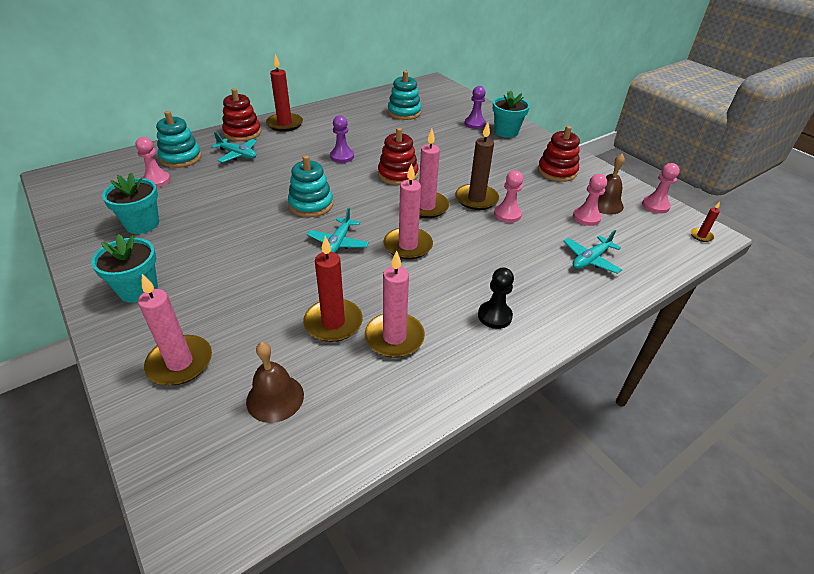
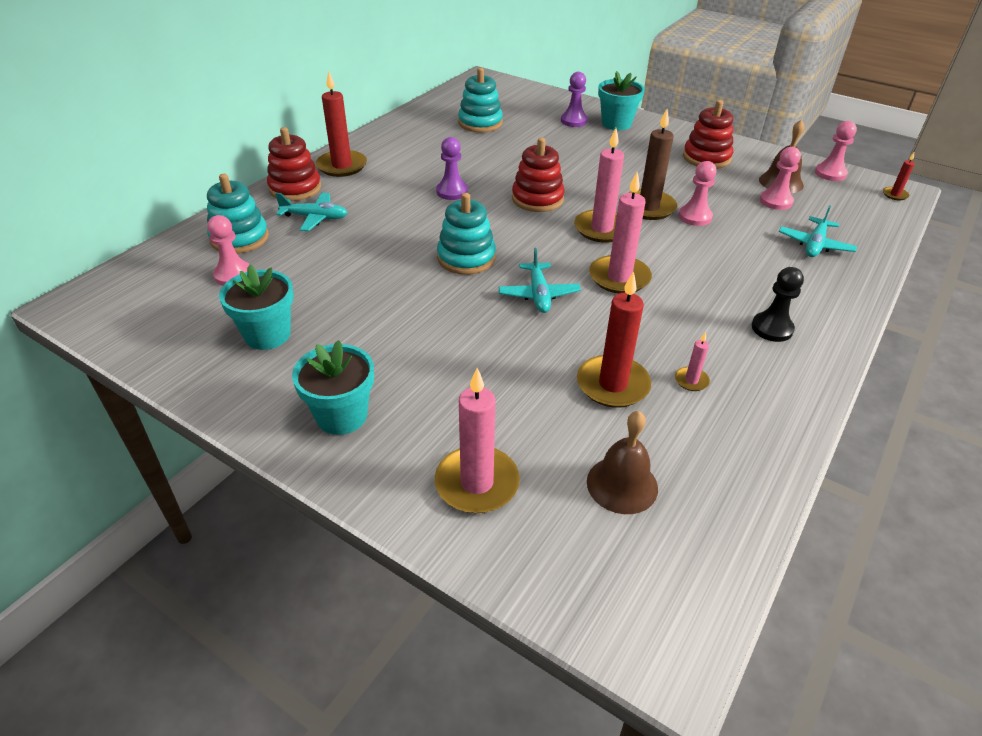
camera: 20 degrees left, 0 degrees up
pink candle [365,250,425,358] -> pink candle [675,332,710,391], size x0.47

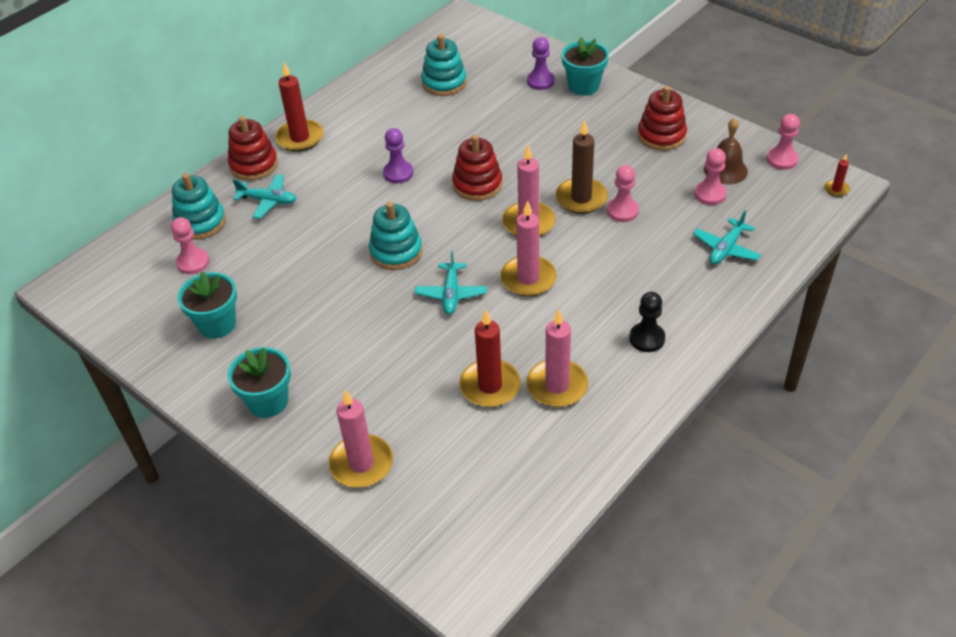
camera: 10 degrees right, 5 degrees up
brown bell [587,411,658,514] -> none
pink candle [675,332,710,391] -> pink candle [527,309,588,407], size x2.13

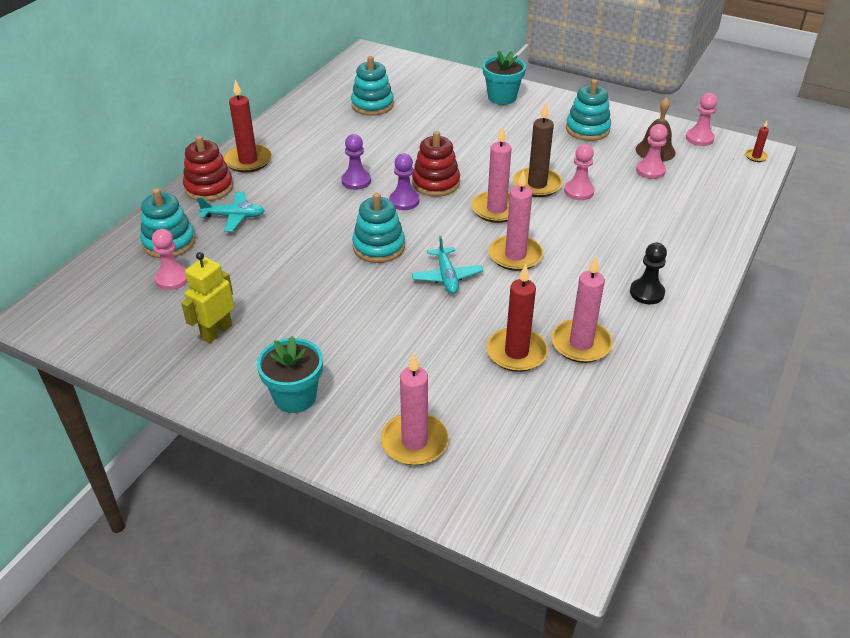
camera: 15 degrees left, 5 degrees down
turquoise flower pot [177,271,237,339] -> yellow robot [181,252,234,343]
purple pawn [527,37,555,90] -> purple pawn moved to [389,154,419,210]
red stacking toy [638,86,687,151] -> turquoise stacking toy [566,79,611,141]
turquoise plane [693,210,761,264] -> none

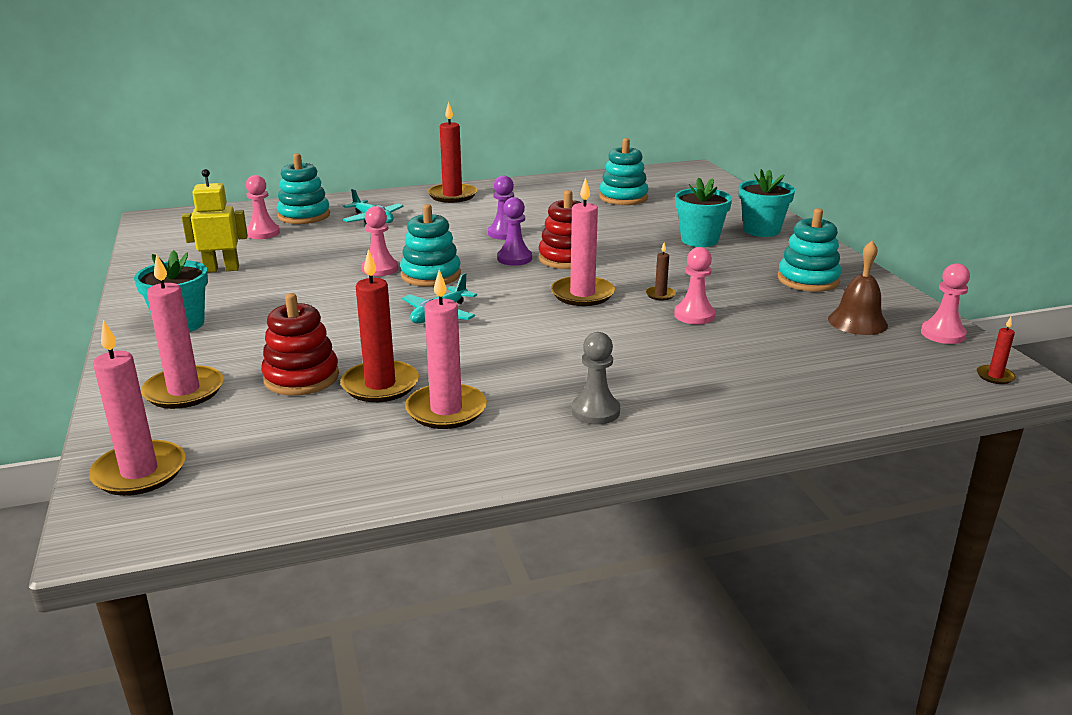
camera: 45 degrees right, 15 degrees down
red stacking toy [183,135,233,201] -> red stacking toy moved to [261,293,339,396]
pink candle [489,170,543,271] -> pink candle moved to [89,320,185,496]
brown candle [513,103,563,197] -> brown candle [646,243,676,300], size x0.47
black pawn [630,242,667,304] -> grey pawn [572,332,620,425]
pink pawn [636,124,668,179] -> pink pawn moved to [362,206,398,276]
none -> turquoise flower pot [675,178,732,247]

